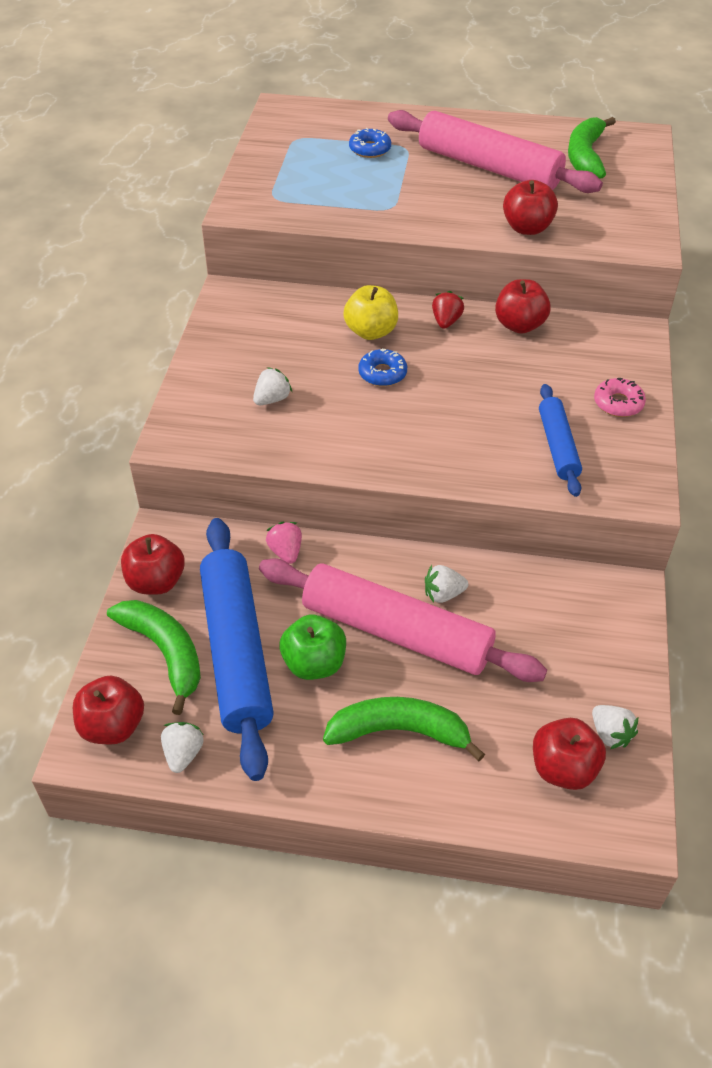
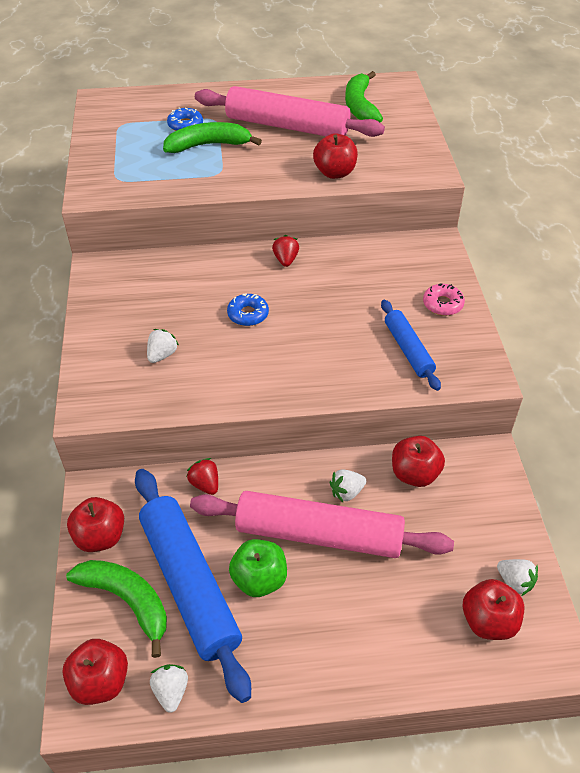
camera: 15 degrees left, 0 degrees up
pink strawberry [266,522,302,564] -> red strawberry [187,458,218,495]
green banana [323,697,485,761] -> green banana moved to [163,122,262,153]
yellow apple [343,285,398,340] -> none
red apple [495,279,551,334] -> red apple moved to [392,436,445,487]

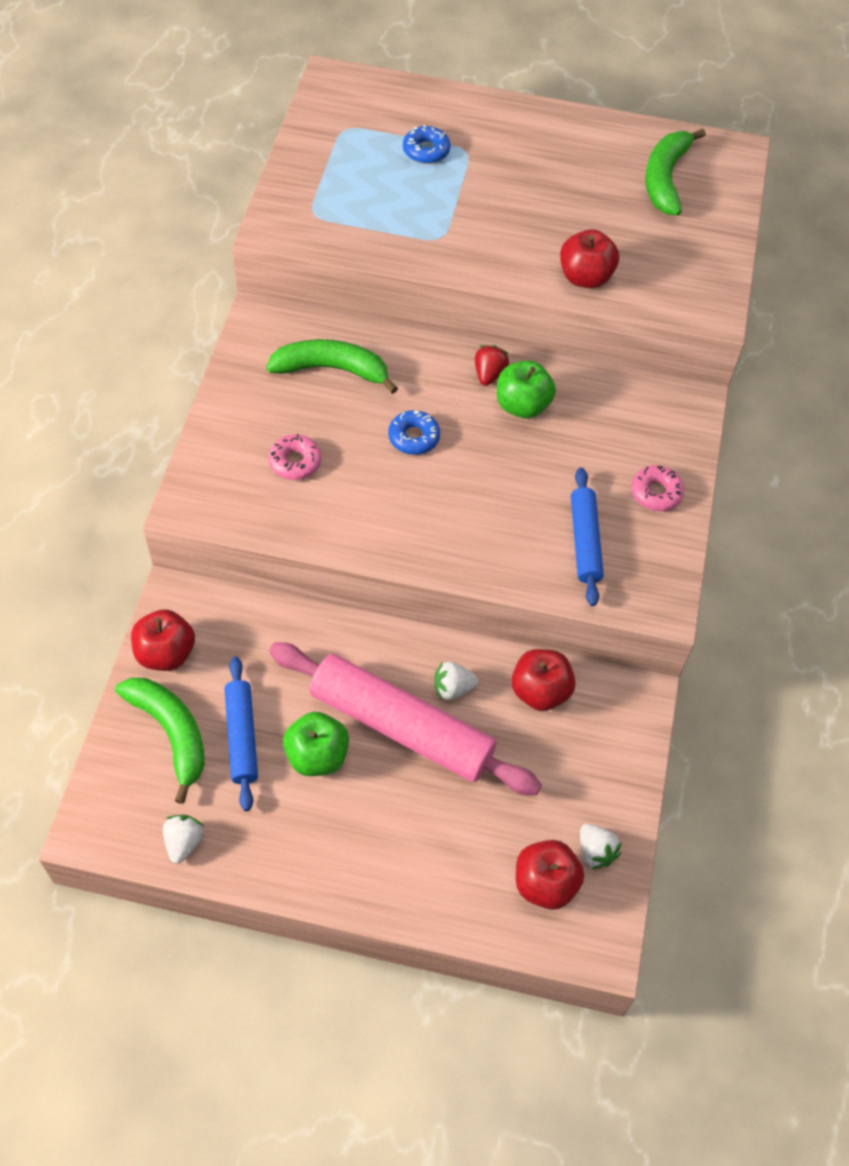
camera: 15 degrees right, 10 degrees up
red apple [62,639,128,705] -> none
blue rolling pin [135,469,251,703] -> blue rolling pin [225,657,258,811], size x0.54
white strawberry [147,329,179,363] -> pink donut [268,434,321,480]
green banana [163,122,262,153] -> green banana moved to [266,339,398,394]
red strawberry [187,458,218,495] -> none
pink rolling pin [195,86,385,137] -> none
none -> green apple [497,361,556,418]

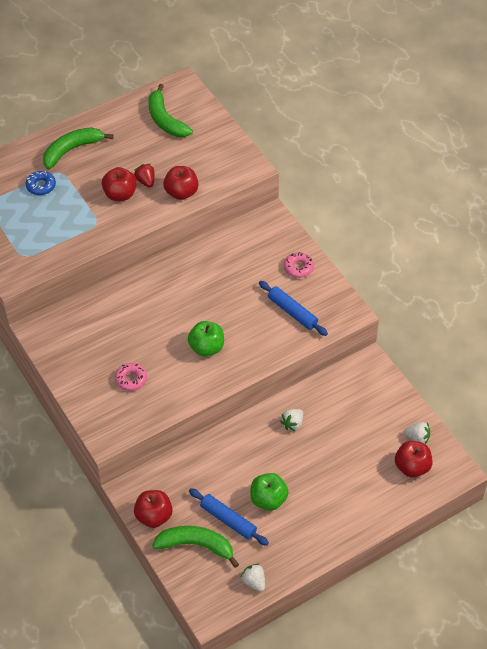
camera: 40 degrees left, 5 degrees down
green banana [266,339,398,394] -> green banana moved to [43,127,114,169]
pink rolling pin [269,642,542,795] -> none
blue donut [388,410,440,455] -> none
red strawberry [475,345,509,386] -> red strawberry moved to [134,164,155,187]
green apple [497,361,556,418] -> green apple moved to [188,321,224,357]
red apple [511,649,575,711] -> red apple moved to [102,167,137,201]

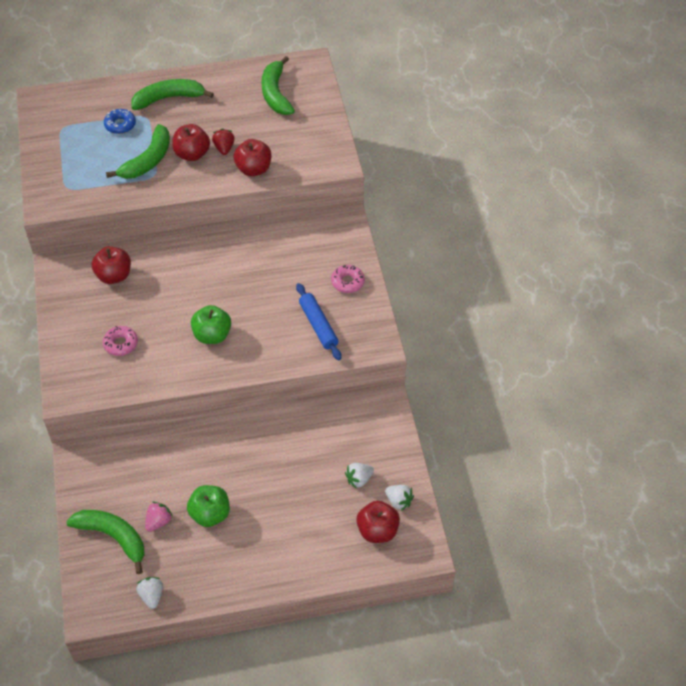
camera: 20 degrees right, 0 degrees up
red apple [134,490,173,528] -> red apple moved to [92,246,131,284]
blue rolling pin [189,488,269,546] -> pink strawberry [145,502,173,532]
white strawberry [280,409,303,432] -> white strawberry moved to [345,463,374,489]
none -> green banana [106,124,170,179]

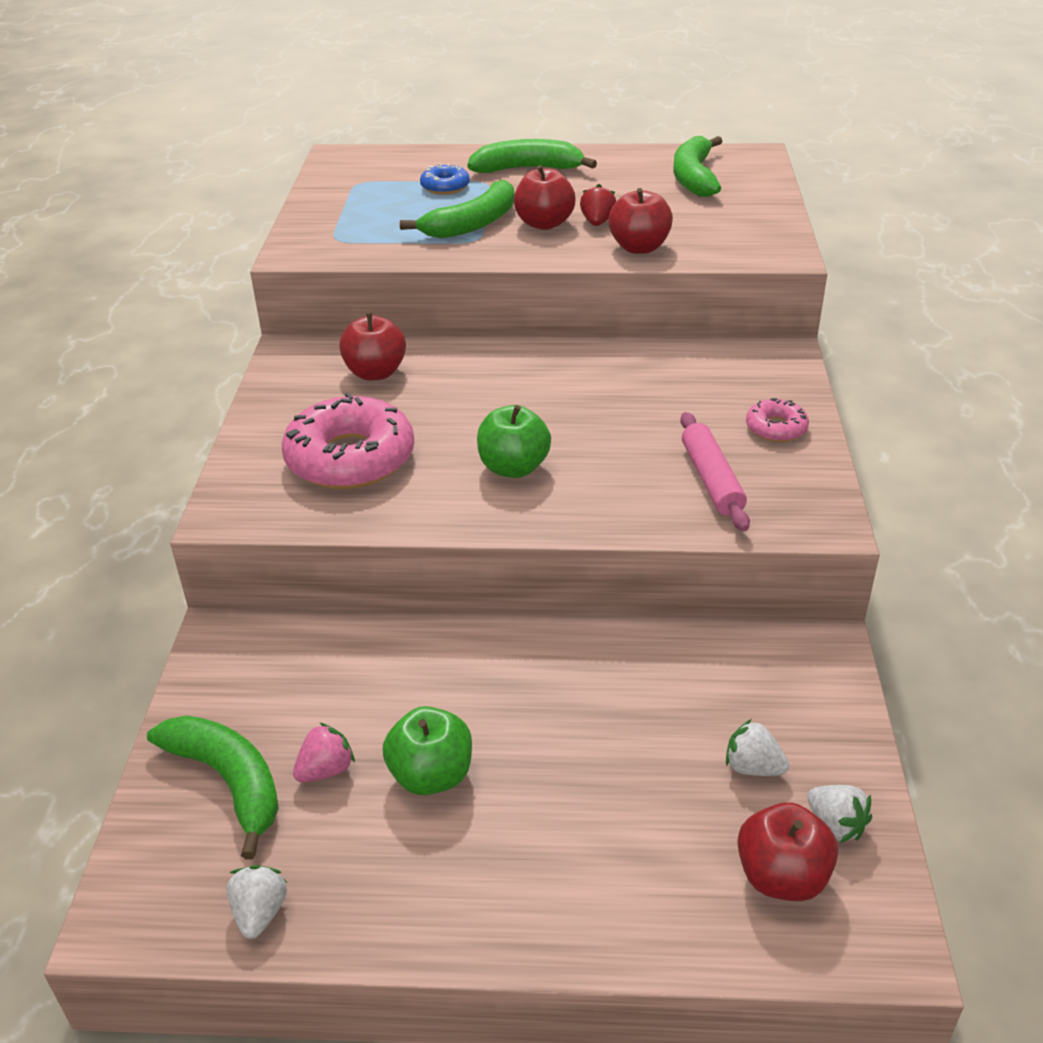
camera: 15 degrees right, 15 degrees down
pink donut [102,326,138,356] -> pink donut [282,392,414,489], size x2.07
blue rolling pin [296,283,342,360] -> pink rolling pin [680,412,750,531]
white strawberry [345,463,374,489] -> white strawberry turned 45 degrees clockwise [726,719,789,776]

